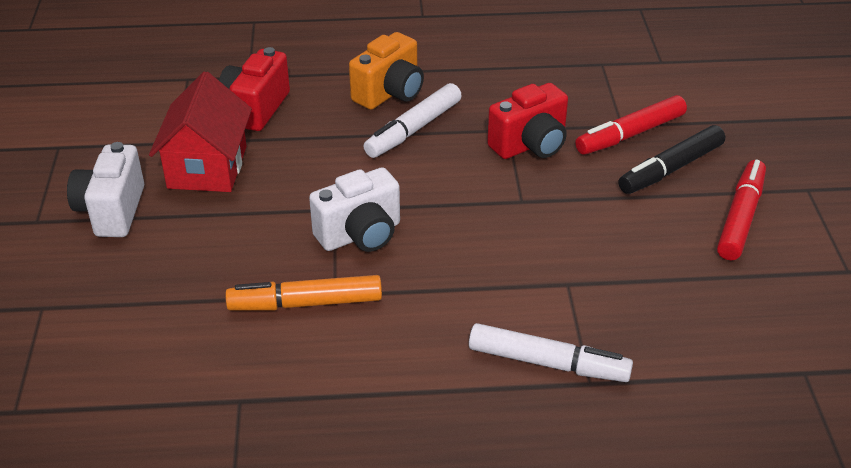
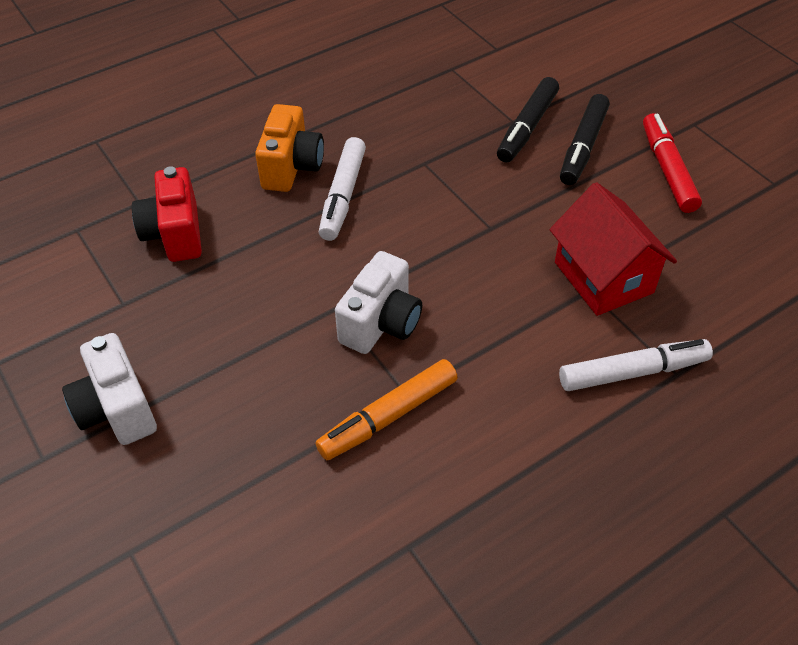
camera: 30 degrees left, 10 degrees up
red house [149,71,252,192] -> red house moved to [550,182,677,316]
red camera [487,83,568,159] -> none
red marker [575,95,687,155] -> black marker [497,77,559,163]

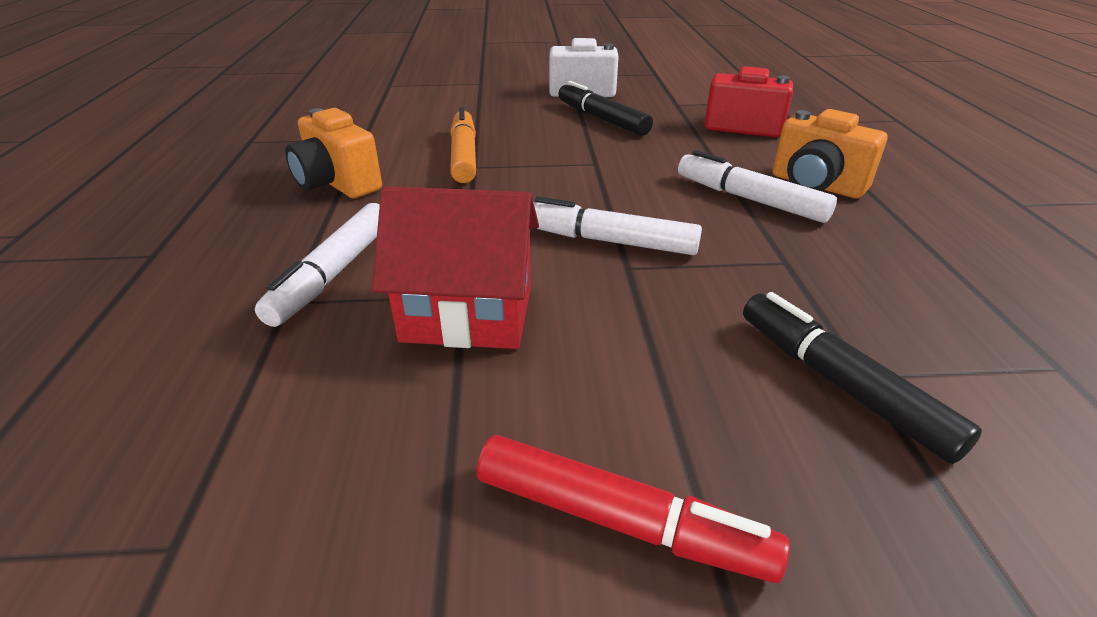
camera: 120 degrees right, 15 degrees down
white camera [335,251,422,354] -> none
black marker [560,94,610,185] -> black marker moved to [558,81,653,136]
none -> orange camera [285,108,382,198]
none -> white marker [533,197,702,255]

